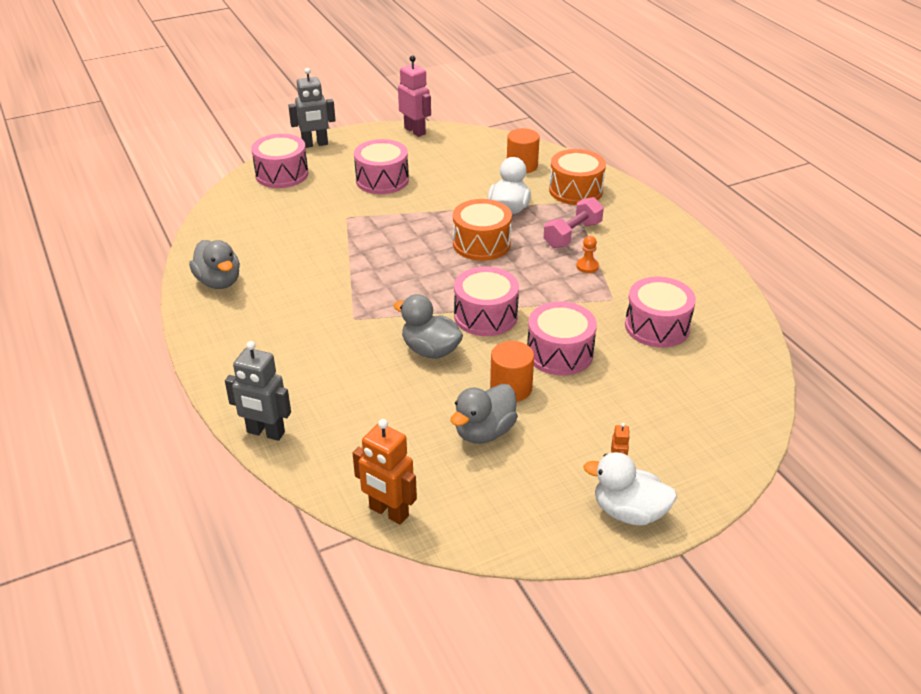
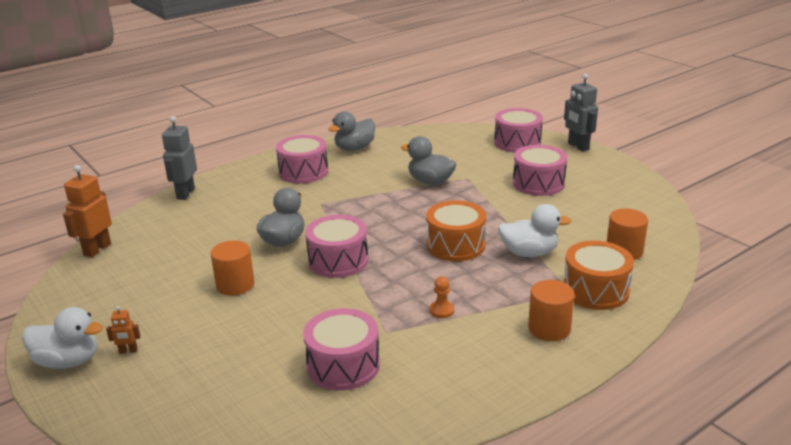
camera: 80 degrees right, 10 degrees down
pink robot [398,56,431,137] -> none
grey duck [451,384,518,444] -> grey duck moved to [401,136,457,185]
pink drum [527,302,597,376] -> pink drum moved to [276,135,328,183]
pink dumbbell [544,197,604,248] -> none
white duck [583,452,677,525] -> white duck turned 90 degrees clockwise [22,307,103,369]
none -> orange cylinder [528,280,575,341]

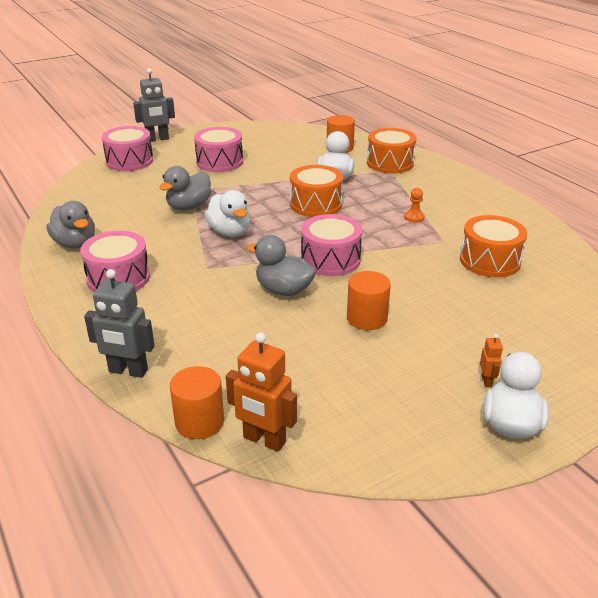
camera: 85 degrees left, 5 degrees up
pink drum [303,308,380,390] -> orange drum [460,215,527,277]
orange cylinder [528,280,575,341] -> orange cylinder moved to [170,366,224,439]
none -> white duck [205,190,250,237]

